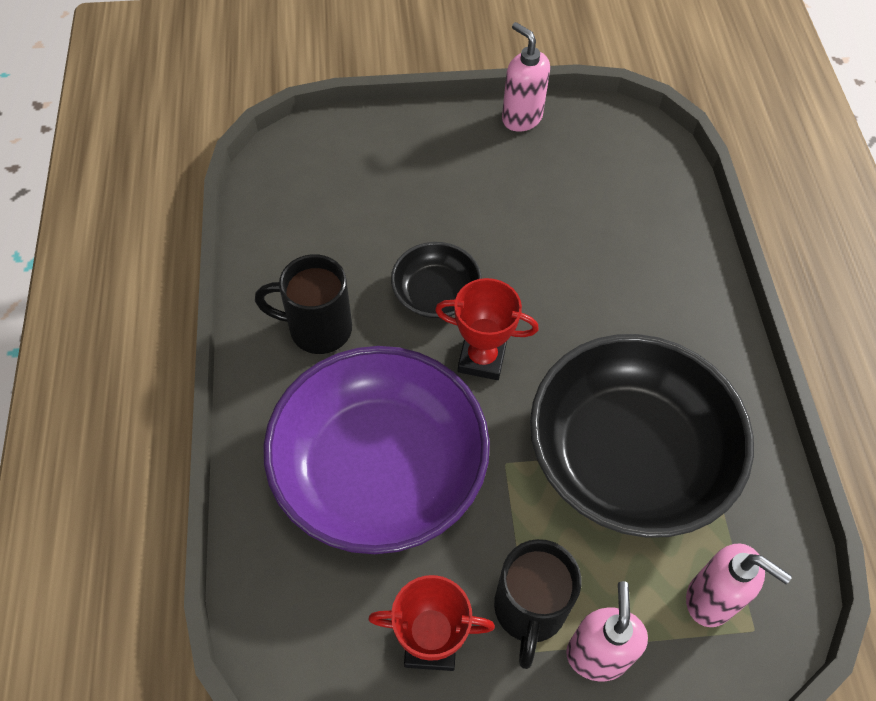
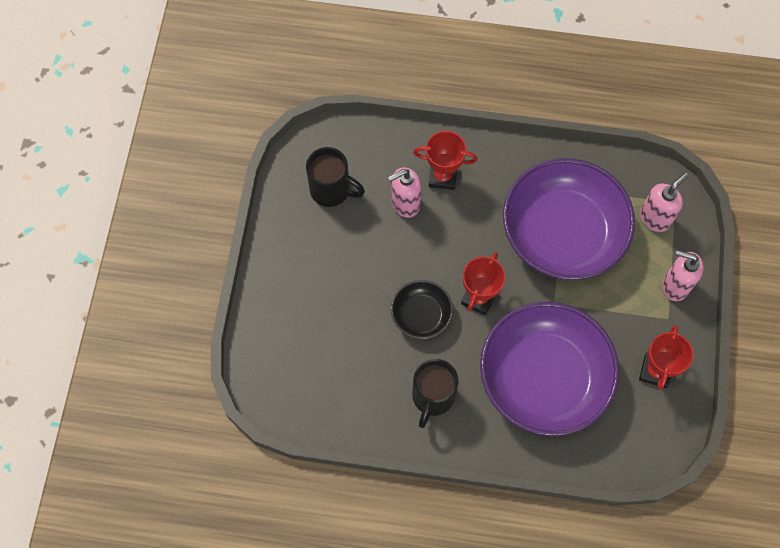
camera: 75 degrees left, 10 degrees up
black mug [494,539,581,669] -> black mug moved to [306,147,365,207]
pink soap dispenser [502,22,550,132] -> pink soap dispenser moved to [388,167,421,218]
black bowl [530,334,754,538] -> purple bowl [503,158,635,280]
none -> red trophy [413,131,477,190]

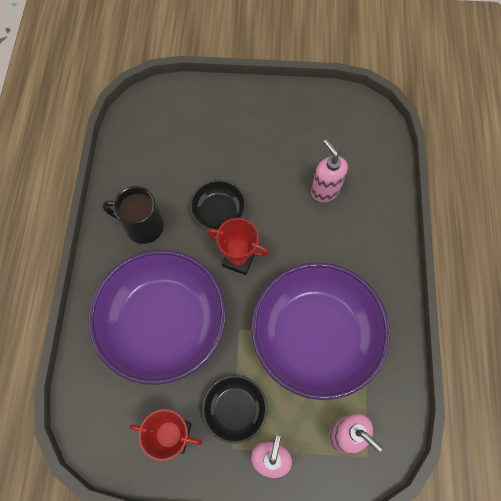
camera: 85 degrees right, 0 degrees up
black mug [306,147,365,207] -> none
red trophy [413,131,477,190] -> none
none -> black bowl [202,375,268,444]

